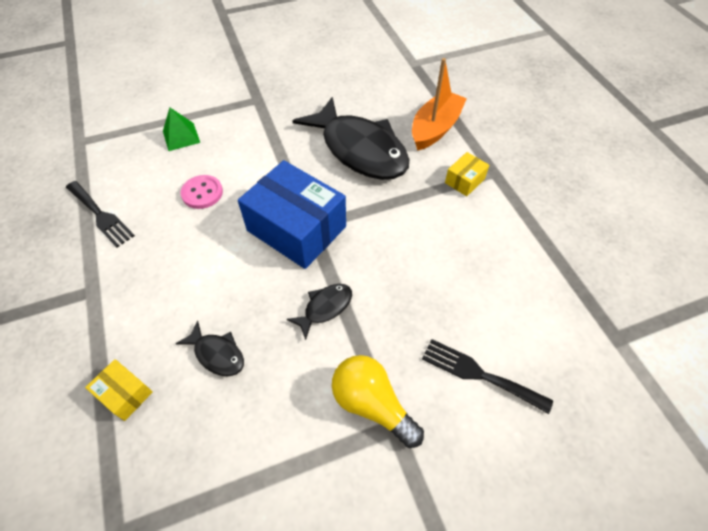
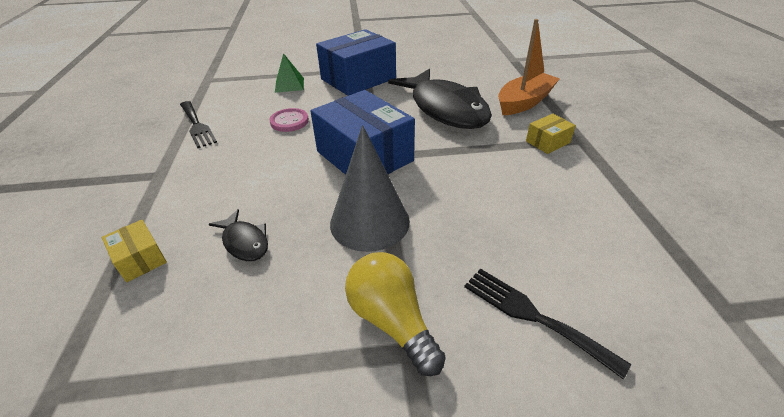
camera: 15 degrees right, 15 degrees down
black fish [287,284,352,340] -> grey cone [330,125,410,252]
none -> blue box [316,29,396,96]

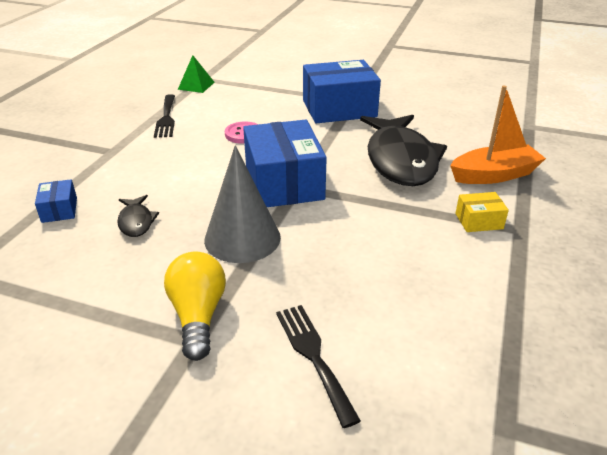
camera: 25 degrees right, 5 degrees down
yellow box [102,220,167,282] -> blue box [35,179,77,223]
green pyramid [275,53,304,93] -> green pyramid moved to [178,55,214,93]

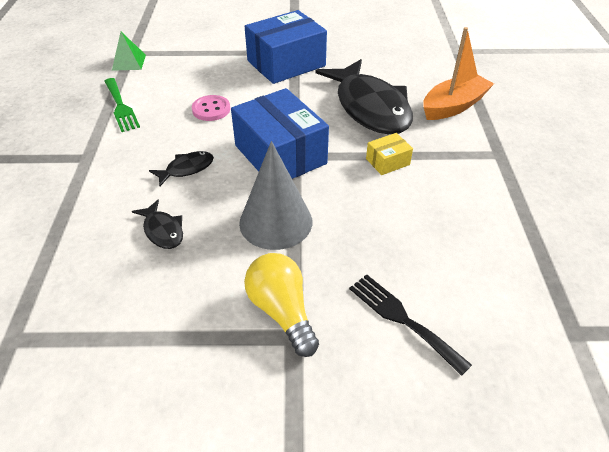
camera: 20 degrees left, 10 degrees up
blue box [35,179,77,223] -> none
black fork [154,94,175,138] -> green fork [104,78,140,132]
yellow box [456,192,509,232] -> yellow box moved to [366,133,413,175]
none -> black fish [149,151,214,186]

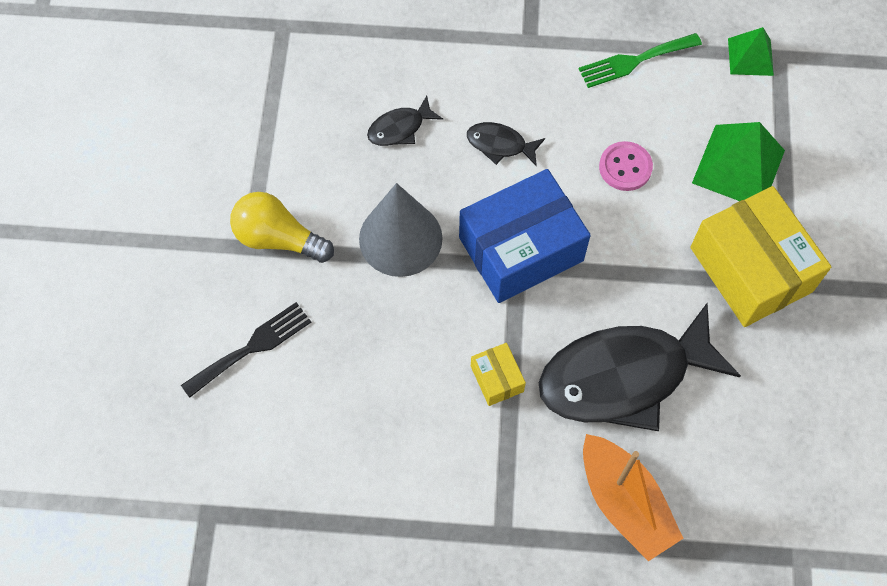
camera: 95 degrees right, 20 degrees up
black fish [149,151,214,186] -> black fish turned 135 degrees clockwise [467,122,545,166]
yellow light bulb [244,253,319,357] -> yellow light bulb turned 135 degrees counterclockwise [230,192,334,263]
blue box [245,10,327,84] -> yellow box [690,186,831,327]
none -> green pyramid [692,122,785,201]

